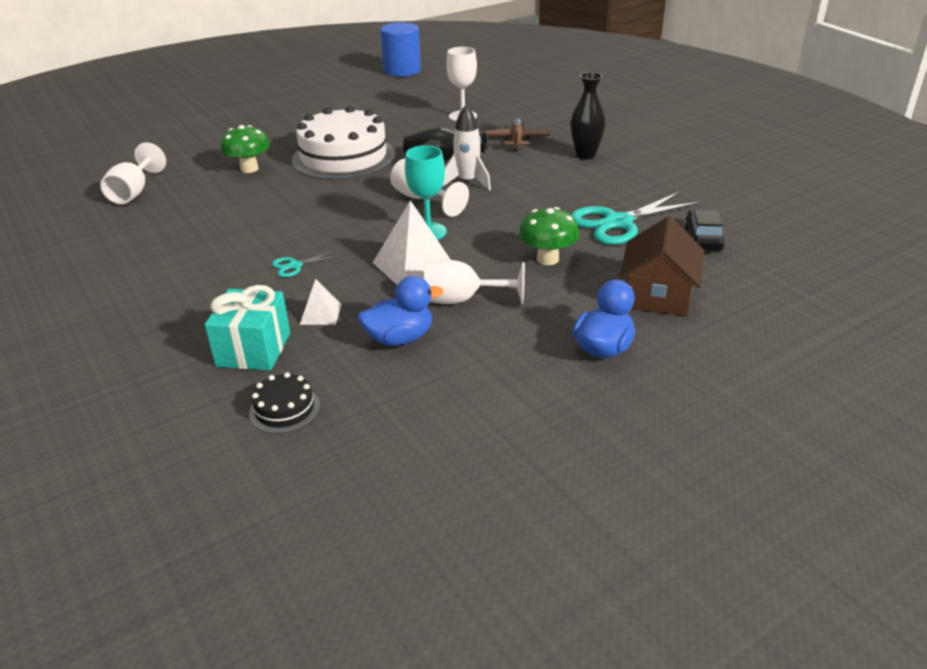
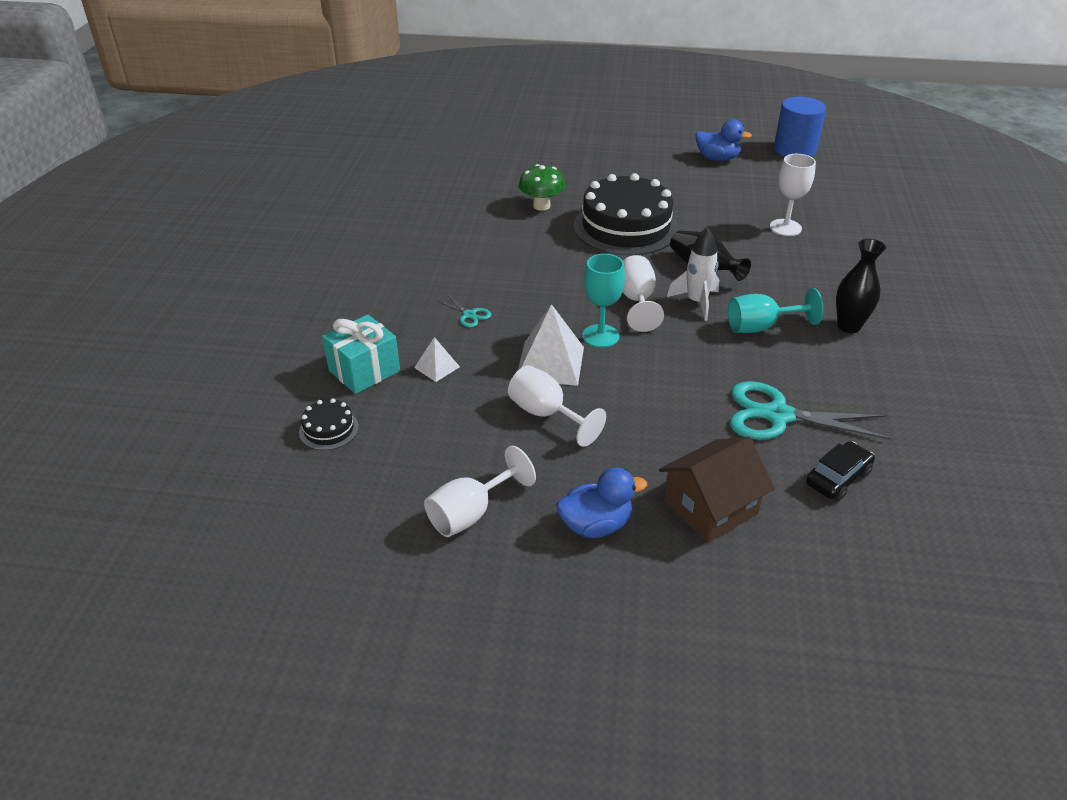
camera: 40 degrees right, 5 degrees up
white goblet [100,142,166,204] -> white goblet moved to [424,446,536,537]
turquoise scissors [272,250,341,277] -> turquoise scissors turned 150 degrees counterclockwise [436,295,491,327]
white cake [292,106,395,180] -> black cake [574,173,679,256]
blue duck [358,276,443,346] -> blue duck moved to [695,119,752,161]
brown plane [485,118,550,151] -> none
green mushroom [519,207,580,265] -> none
none -> turquoise goblet [728,288,823,333]

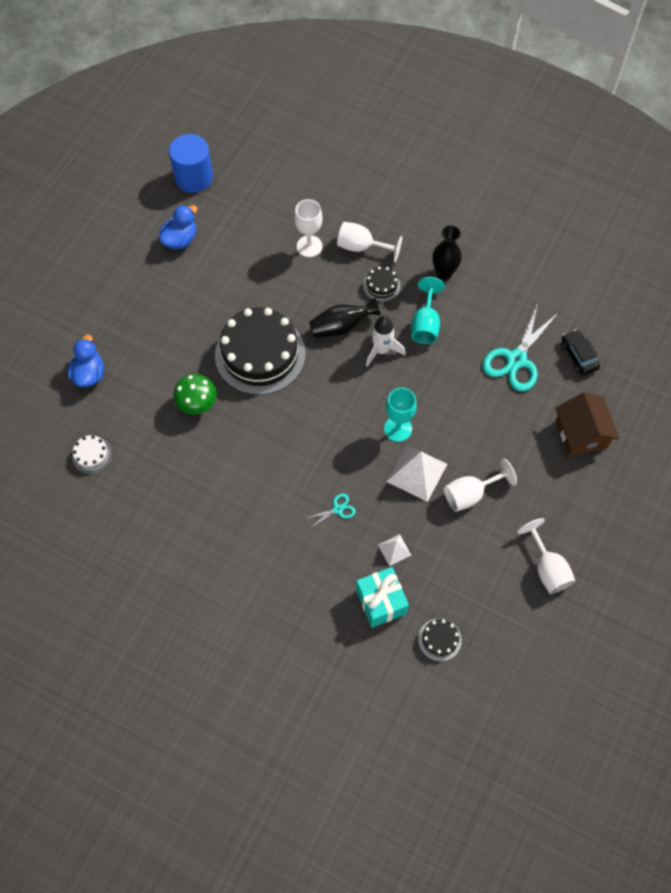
camera: 70 degrees left, 25 degrees up
blue duck [557,468,647,538] -> blue duck moved to [68,334,104,387]
white goblet [623,255,664,332] -> white goblet moved to [337,222,402,262]
none -> white cake [72,435,112,474]
none -> black cake [363,266,400,302]

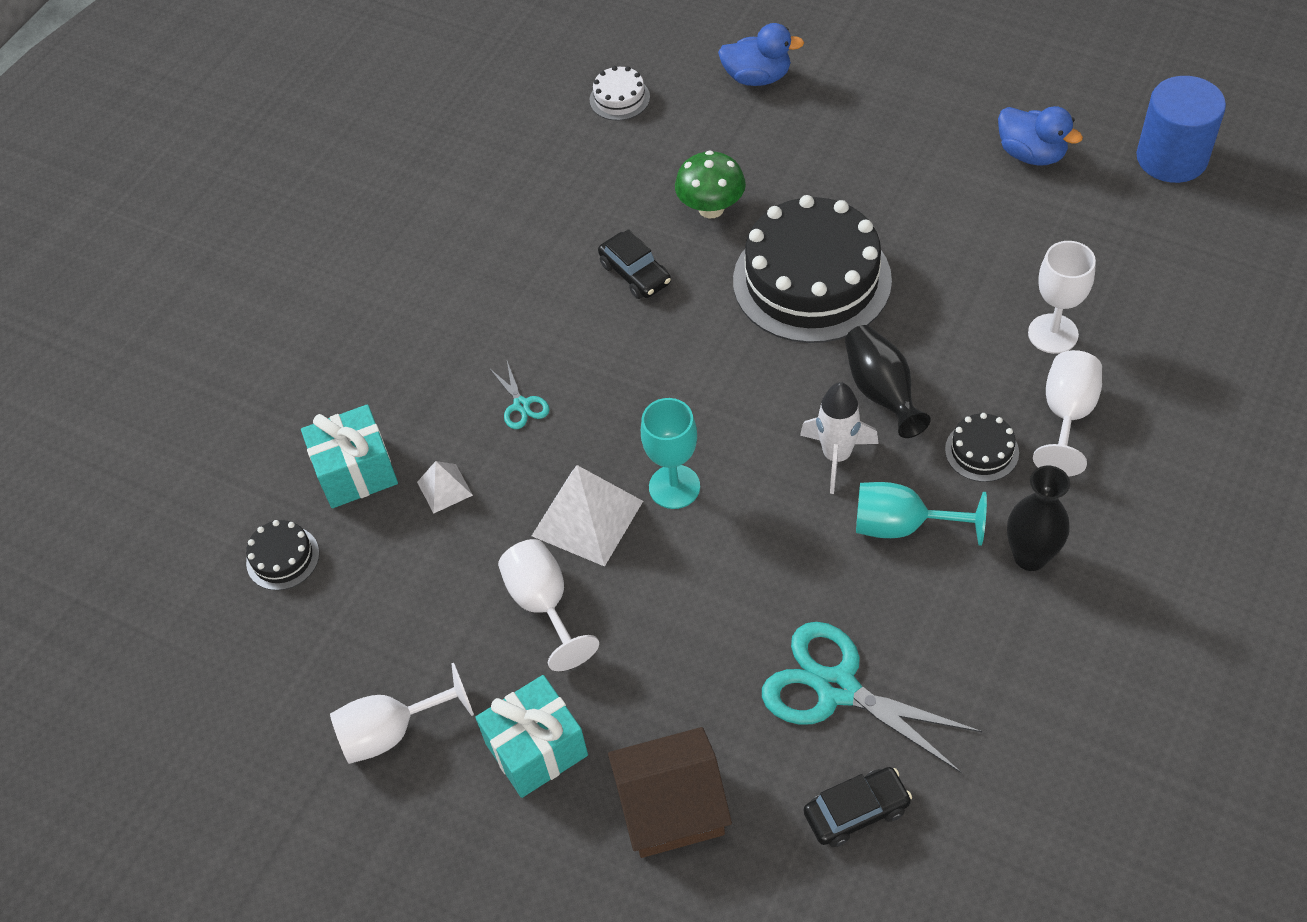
camera: 95 degrees right, 10 degrees down
none -> turquoise gift [475,675,588,798]
none -> black car [598,229,671,299]

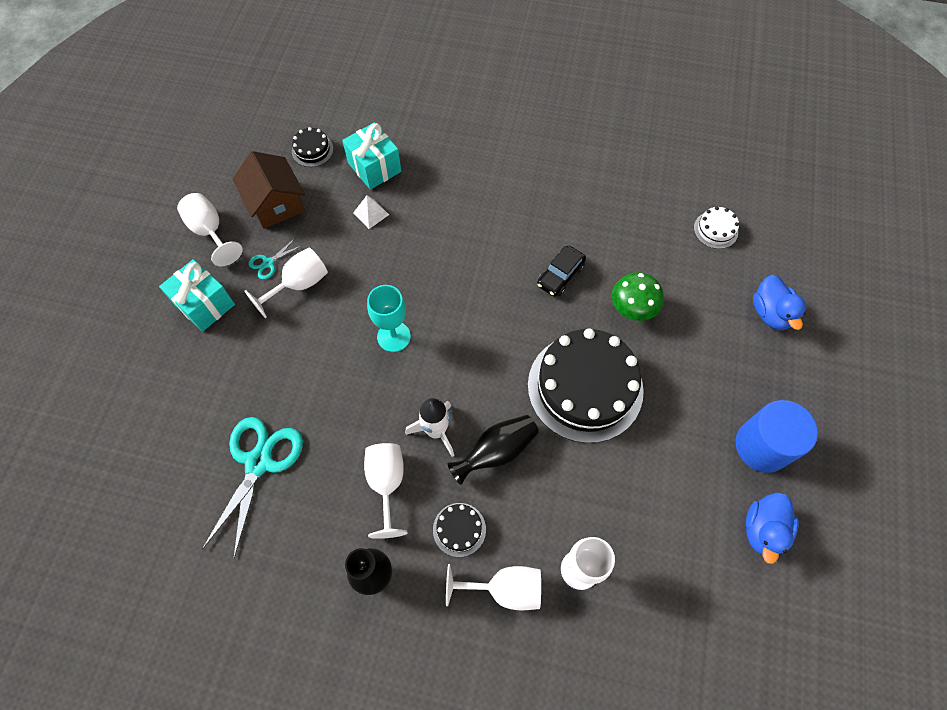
camera: 70 degrees right, 10 degrees up
turquoise scissors [489,361,549,429] -> turquoise scissors moved to [248,238,303,280]
white pyramid [532,465,643,567] -> none
brown house [608,727,732,858] -> brown house moved to [232,151,305,229]
black car [804,767,912,847] -> none
turquoise goblet [856,482,987,546] -> white goblet [364,443,407,539]
blue cylinder [1136,76,1226,183] -> blue cylinder moved to [735,400,818,473]

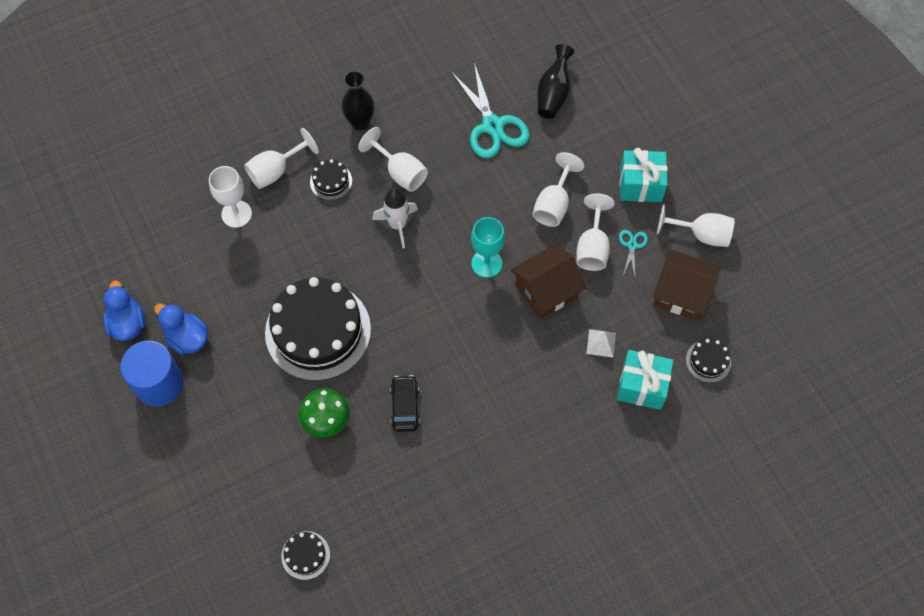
camera: 140 degrees right, 0 degrees up
black vase [447,415,539,485] -> black vase moved to [537,44,574,119]
white cake [694,206,739,249] -> black cake [281,531,330,580]
blue duck [753,275,806,330] -> blue duck moved to [154,304,208,355]
none -> brown house [511,245,586,319]
none -> white goblet [533,152,584,227]

